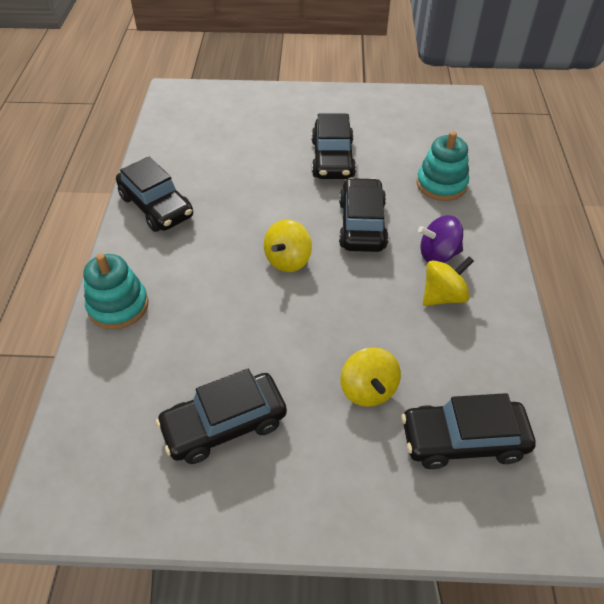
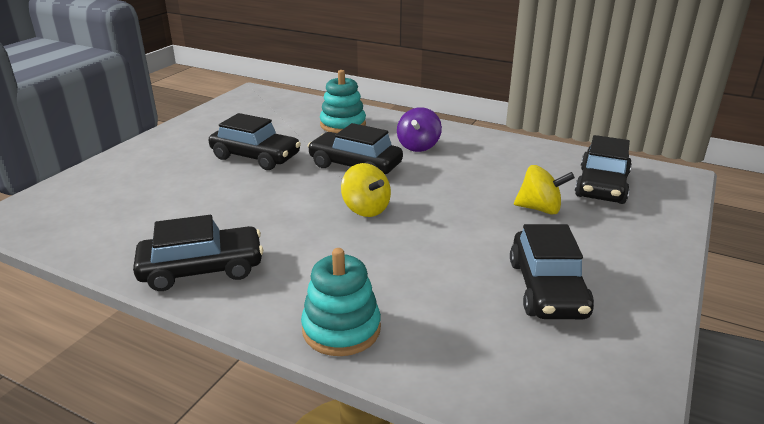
camera: 65 degrees left, 20 degrees down
yellow spinning top [423,256,474,306] -> none

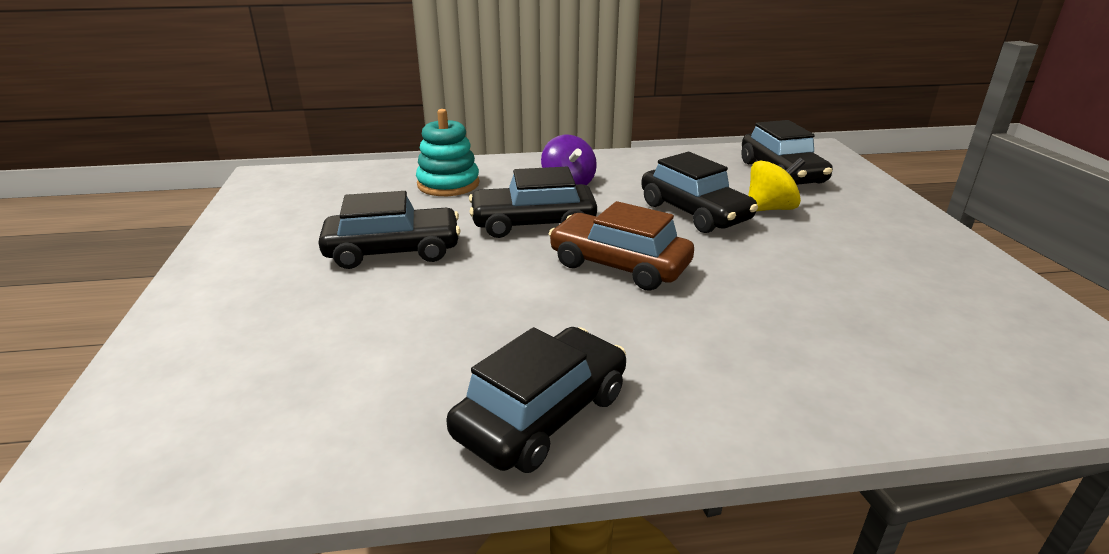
camera: 35 degrees left, 0 degrees up
turquoise stacking toy [301,248,381,356] -> none
yellow spinning top [341,163,391,217] -> brown car [549,201,694,291]
black car [510,224,594,319] -> black car moved to [641,152,758,233]

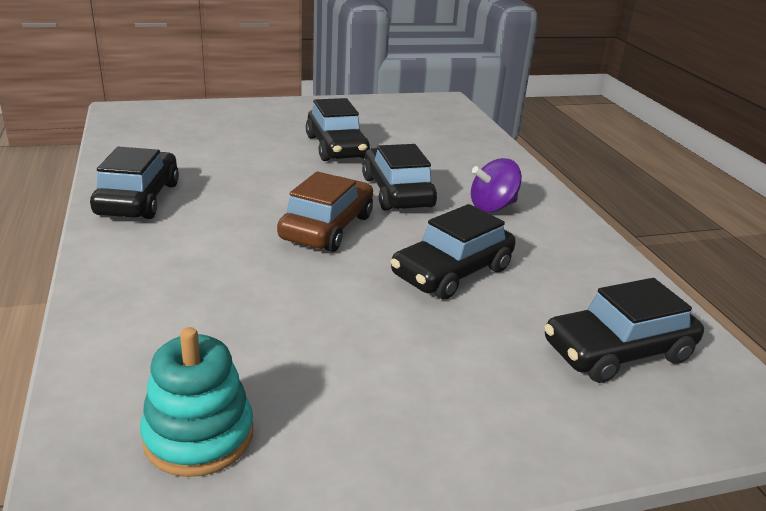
camera: 80 degrees right, 0 degrees up
turquoise stacking toy [416,109,480,196] -> turquoise stacking toy moved to [140,327,253,477]
black car [446,327,626,473] -> black car turned 120 degrees counterclockwise [90,147,179,219]
yellow spinning top [748,158,805,211] -> none

